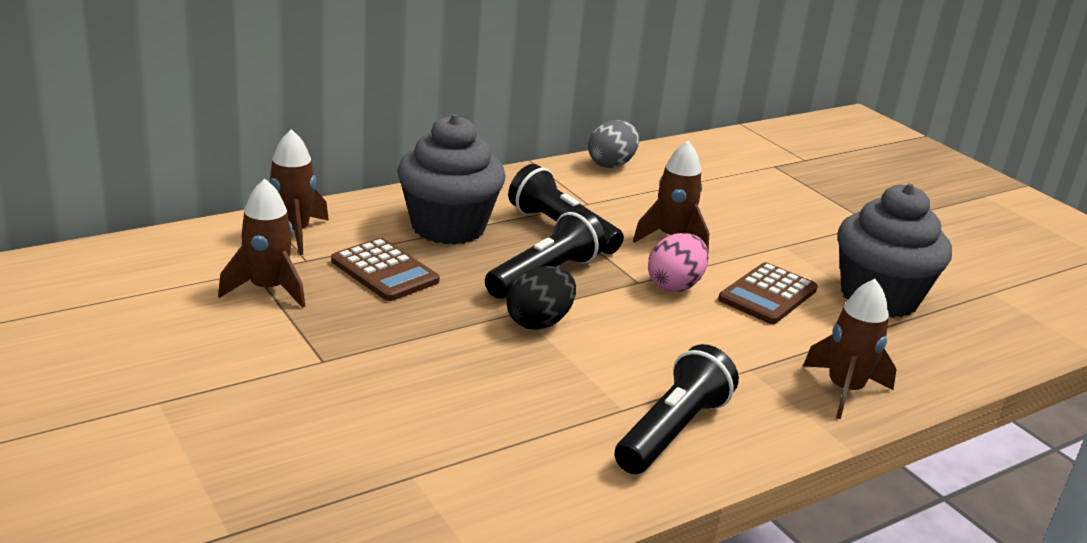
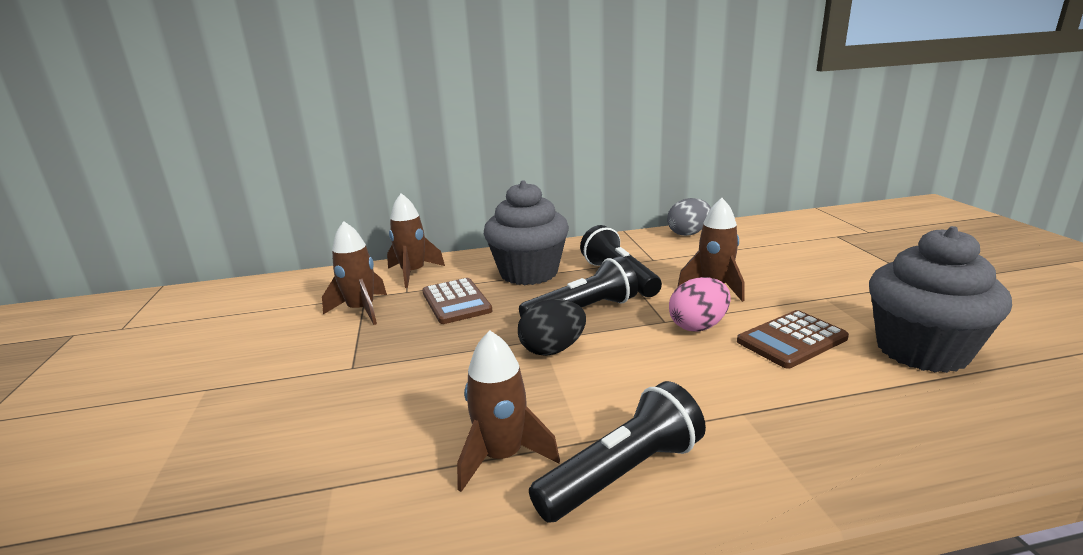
camera: 25 degrees right, 5 degrees down
brown rocket [803,279,896,419] -> brown rocket moved to [457,331,560,492]

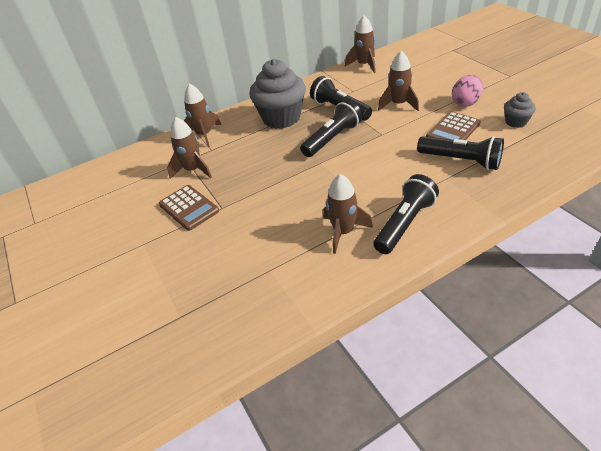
camera: 15 degrees left, 20 degrees up
brown calculator [422,278,492,324] -> brown calculator moved to [159,185,219,231]
black egg [518,299,586,356] -> none
grey egg [667,198,711,236] -> brown rocket [345,16,376,73]
pink egg [669,277,731,331] -> pink egg moved to [452,75,483,107]
grey cupcake [869,226,1012,373] -> grey cupcake [504,92,536,128], size x0.48
none -> black flashlight [417,136,504,170]

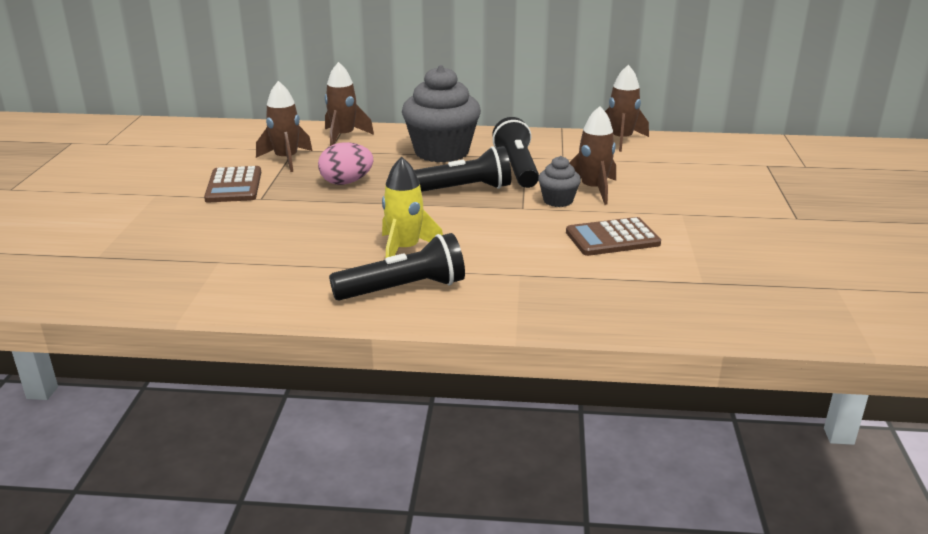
camera: 30 degrees right, 15 degrees down
brown rocket [323,174,373,254] -> none
black flashlight [417,136,504,170] -> none
pink egg [452,75,483,107] -> pink egg moved to [318,142,373,185]
grey cupcake [504,92,536,128] -> grey cupcake moved to [538,156,581,207]
none -> yellow rocket [382,157,443,258]

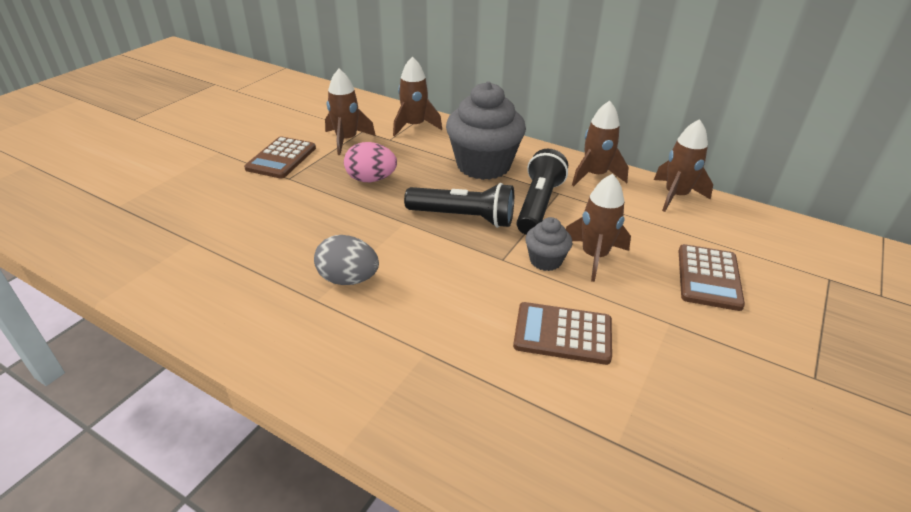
camera: 25 degrees right, 10 degrees up
black flashlight [329,233,465,301] -> none
yellow rocket [382,157,443,258] -> grey egg [314,235,379,285]
none -> brown rocket [572,101,629,186]
none -> brown calculator [679,244,745,311]

